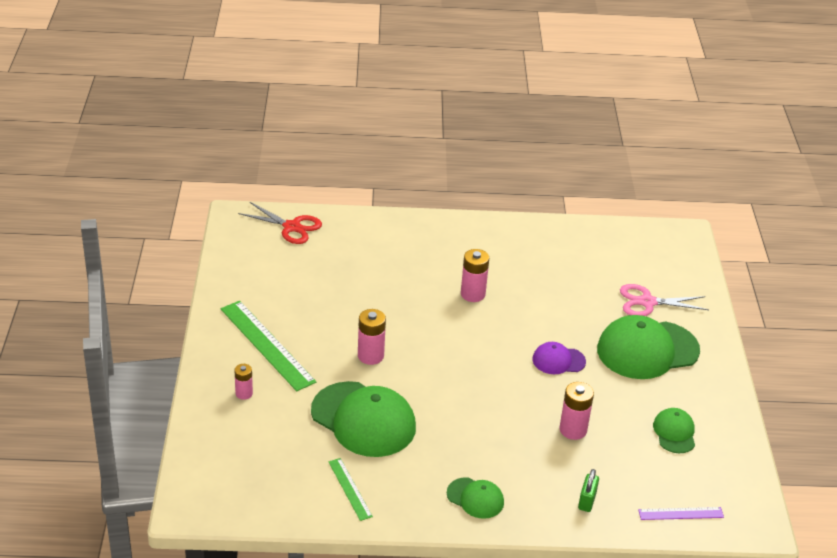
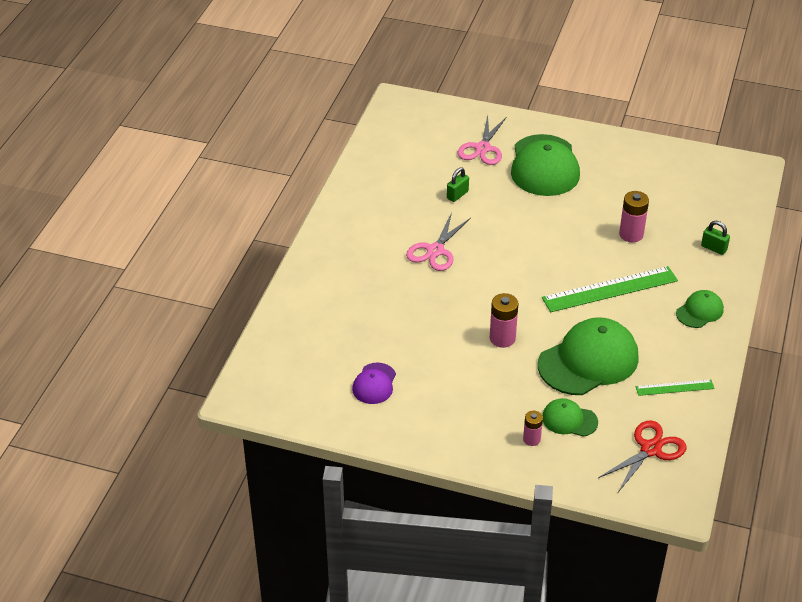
camera: 70 degrees left, 5 degrees up
green ruler [221,301,316,391] -> green ruler moved to [542,266,678,312]
red scissors [238,202,322,244] -> red scissors moved to [598,420,686,492]
pink battery [461,249,489,302] -> pink scissors [406,213,471,271]
purple cap [532,342,586,374] -> purple cap moved to [352,362,396,404]
purple ruler [638,507,724,520] -> none
green cap [653,408,695,453] -> green cap moved to [542,398,598,437]
none -> green padlock [447,167,469,202]

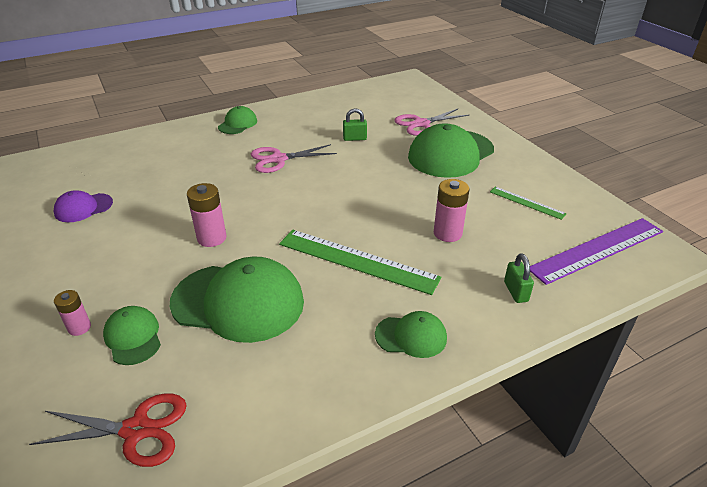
camera: 45 degrees right, 5 degrees down
green ruler [636,379,715,396] -> green ruler moved to [490,186,567,220]
none -> green cap [218,106,257,134]
none -> purple ruler [530,218,663,285]

